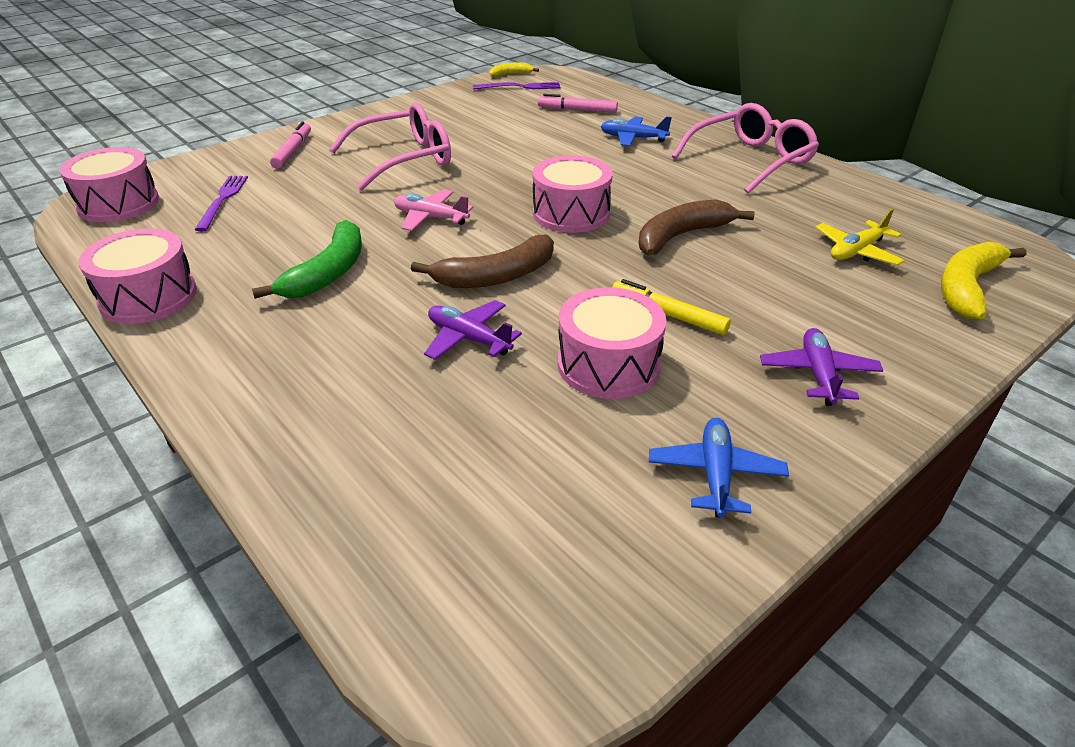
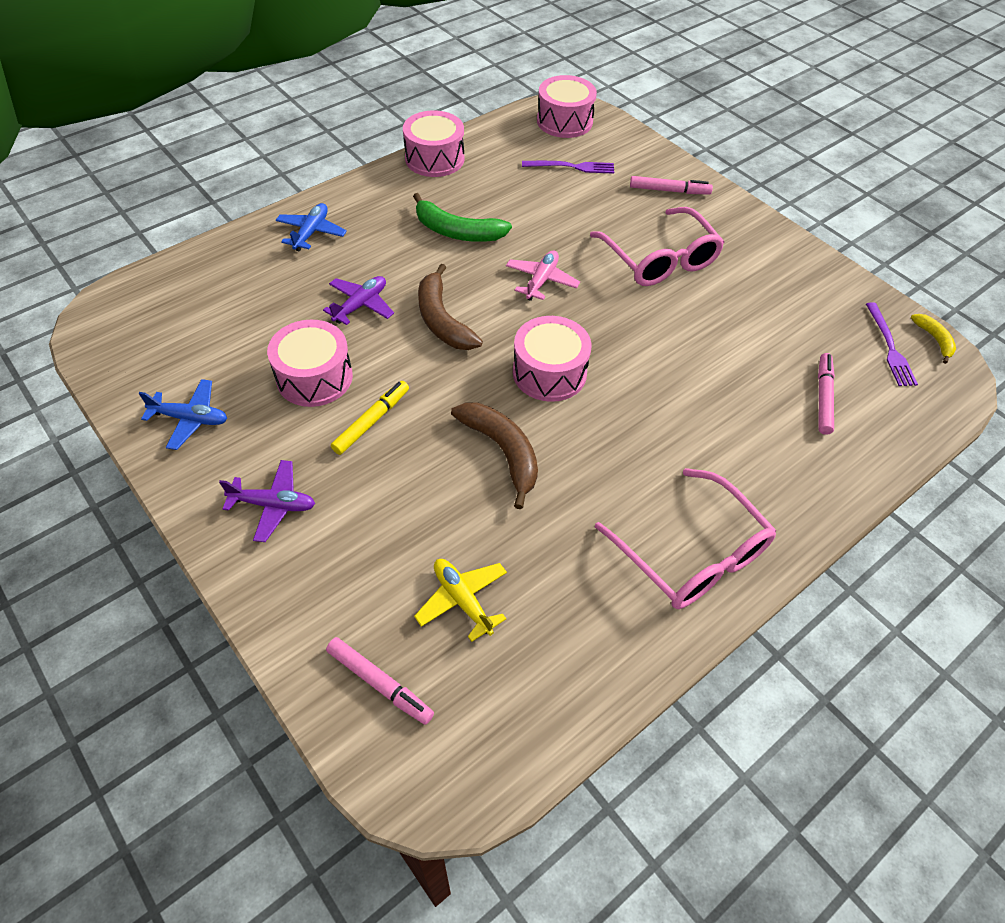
camera: 90 degrees right, 15 degrees up
blue plane [601,116,672,146] -> blue plane moved to [276,203,347,252]
yellow banana [941,242,1027,319] -> pink marker [326,637,434,725]

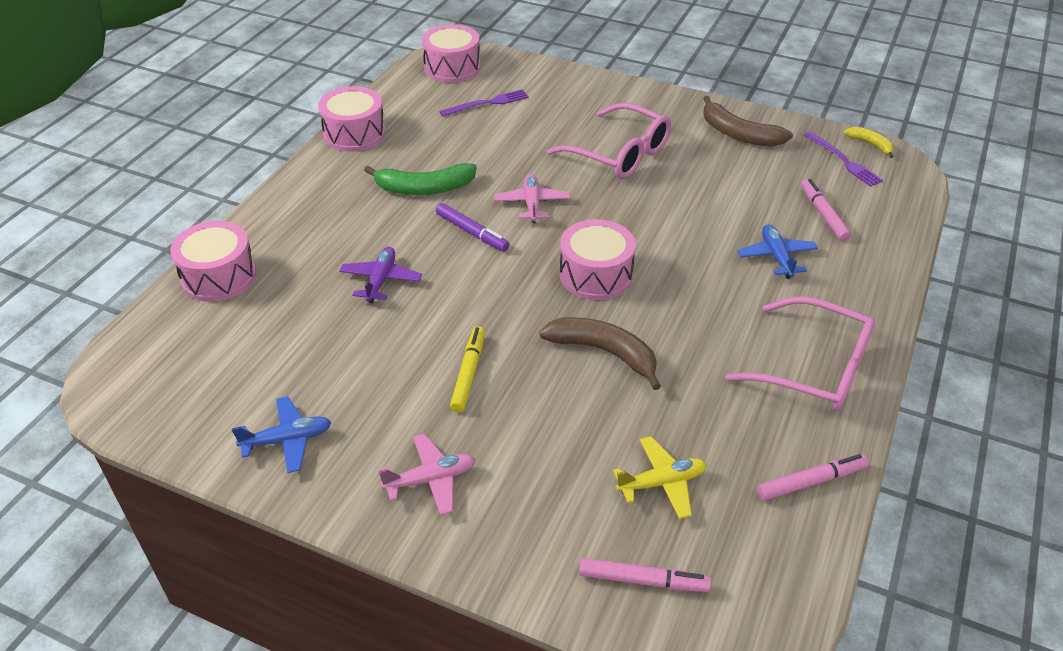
camera: 25 degrees left, 10 degrees down
purple plane [219,460,315,542] -> pink plane [379,433,475,515]
pink drum [267,320,353,407] -> pink drum moved to [170,221,256,302]
blue plane [276,203,347,252] -> blue plane moved to [737,225,818,279]
yellow plane [414,559,507,642] -> yellow plane turned 135 degrees clockwise [613,436,707,519]
brown banana [418,264,483,350] -> brown banana moved to [703,96,793,147]
pink marker [630,176,713,195] -> pink marker moved to [757,454,868,501]
none -> purple marker [436,203,510,251]

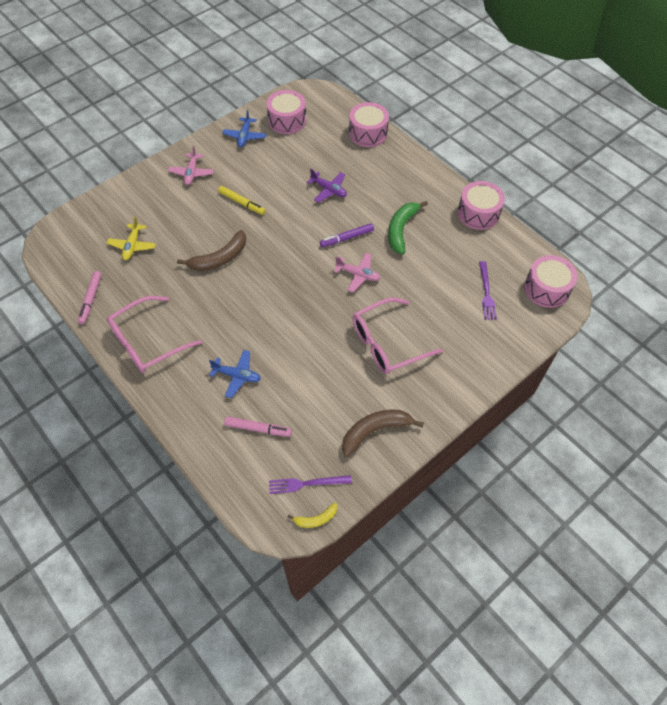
camera: 115 degrees right, 15 degrees up
pink drum [560,219,636,300] -> pink drum moved to [266,90,306,134]
pink marker [579,558,711,592] -> none

